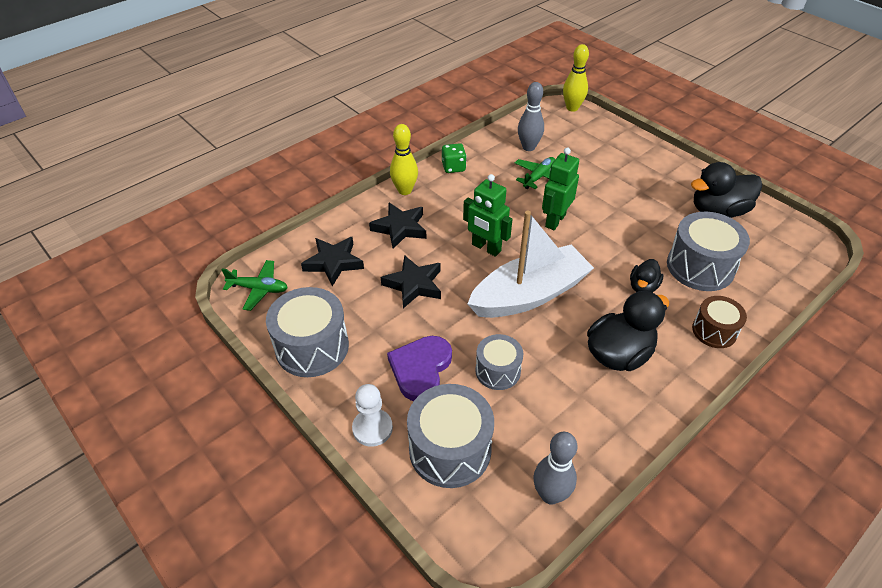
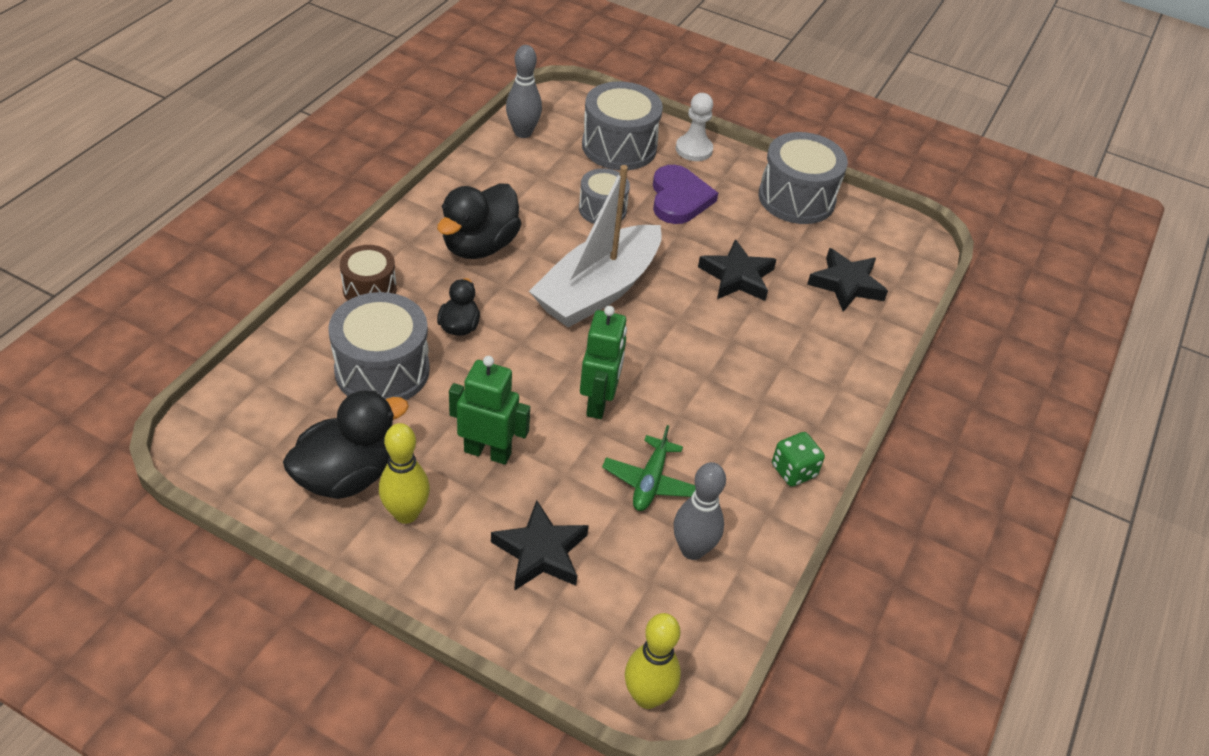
camera: 155 degrees right, 0 degrees up
green plane [222,260,288,311] -> none
black star [369,203,427,249] -> black star moved to [491,500,589,591]
yellow bowling pin [390,124,418,195] -> yellow bowling pin moved to [379,423,430,524]
green robot [463,174,512,257] -> green robot moved to [449,356,530,465]

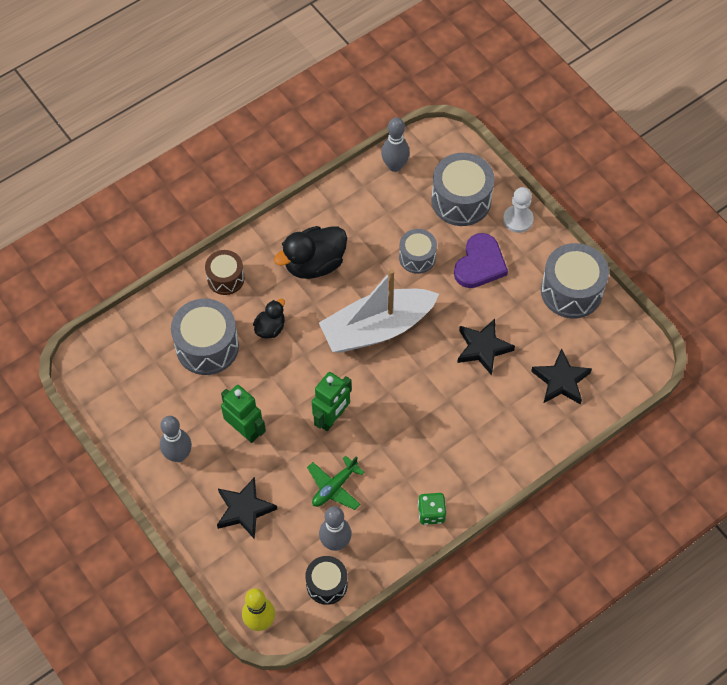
camera: 30 degrees right, 15 degrees up
black duck [283,390,409,499] -> none
yellow bowling pin [379,423,430,524] -> grey bowling pin [160,416,192,462]
none -> black drum [305,556,348,605]

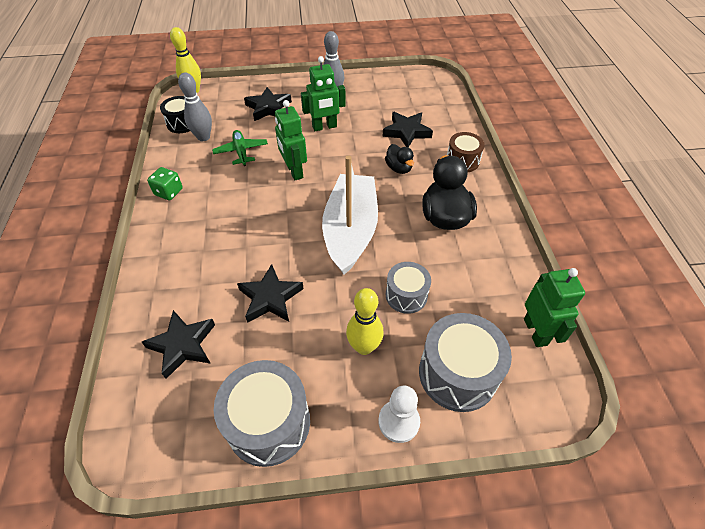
camera: 120 degrees right, 10 degrees down
grey drum [171,299,239,375] -> black star [382,112,433,147]
grey bowling pin [381,117,410,172] -> green robot [524,268,585,347]
purple heart [454,233,508,288] -> yellow bowling pin [346,288,384,355]

